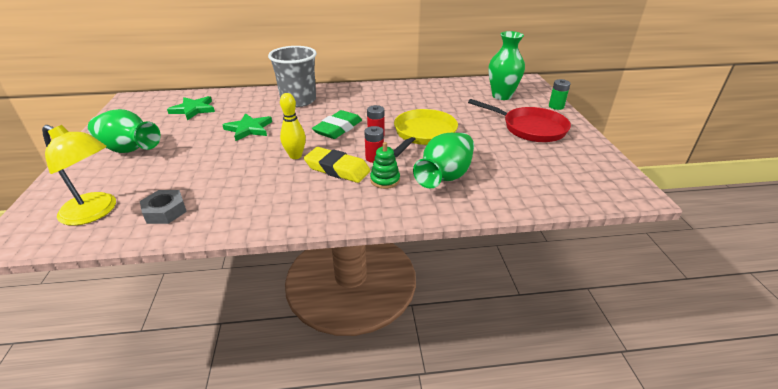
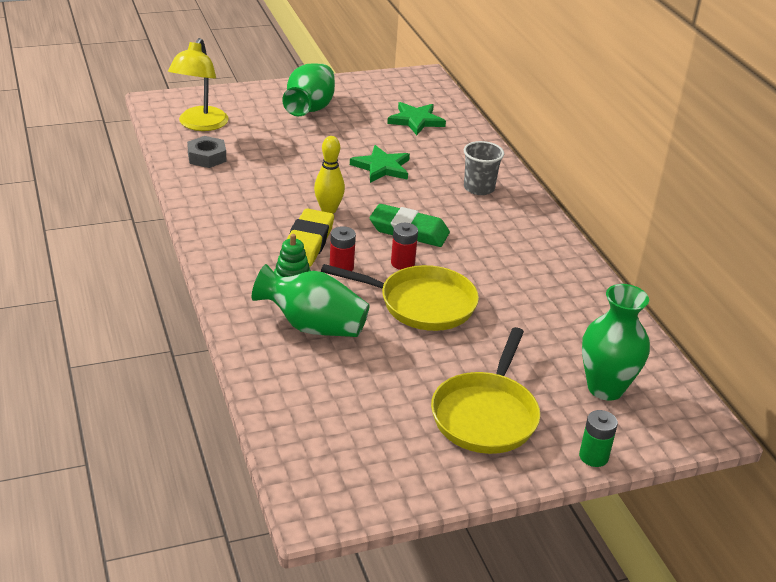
camera: 75 degrees right, 0 degrees up
grey cup [268,46,317,107] -> grey cup [464,141,504,195], size x0.60
red pan [468,99,571,142] -> yellow pan [431,327,540,454]

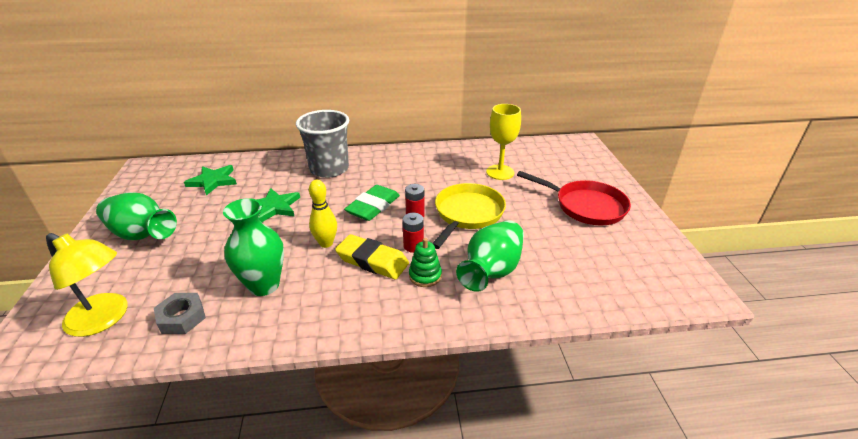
camera: 75 degrees left, 0 degrees up
yellow pan [431,327,540,454] -> red pan [517,171,631,225]
grey cup [464,141,504,195] -> grey cup [296,110,349,178], size x1.65
green battery [579,410,618,467] -> none
green vase [582,284,650,401] -> green vase moved to [223,198,284,296]
none -> yellow goblet [486,104,521,180]

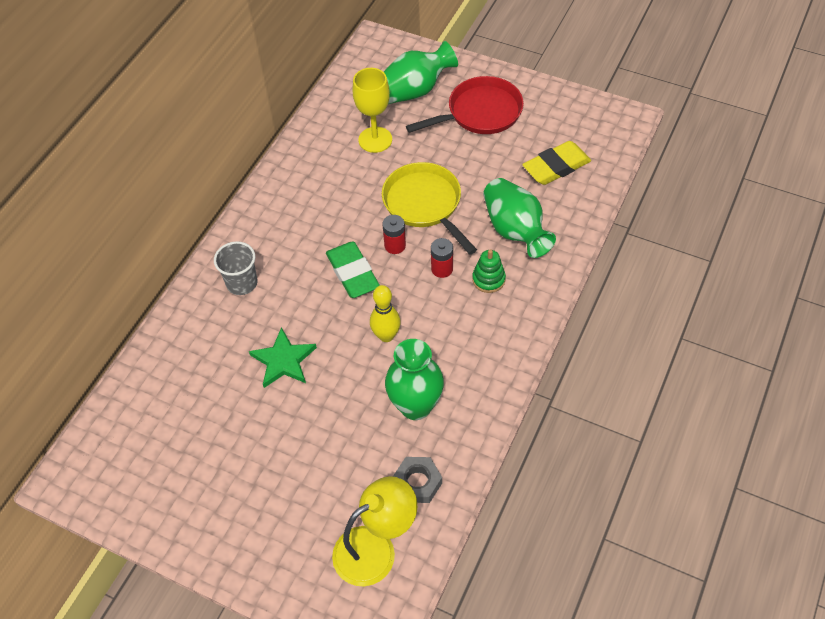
camera: 55 degrees left, 20 degrees up
green vase [96,192,177,240] -> green vase moved to [384,41,458,104]
green star [184,165,237,196] -> none
grey cup [296,110,349,178] -> grey cup [214,241,258,295], size x0.60
yellow eraser [335,234,409,279] -> yellow eraser moved to [522,141,591,185]

